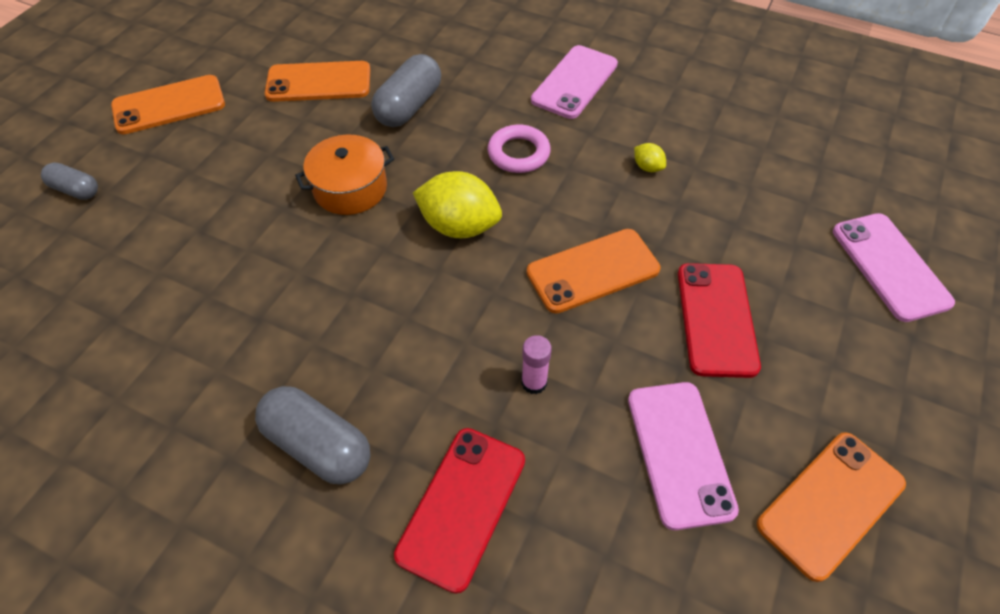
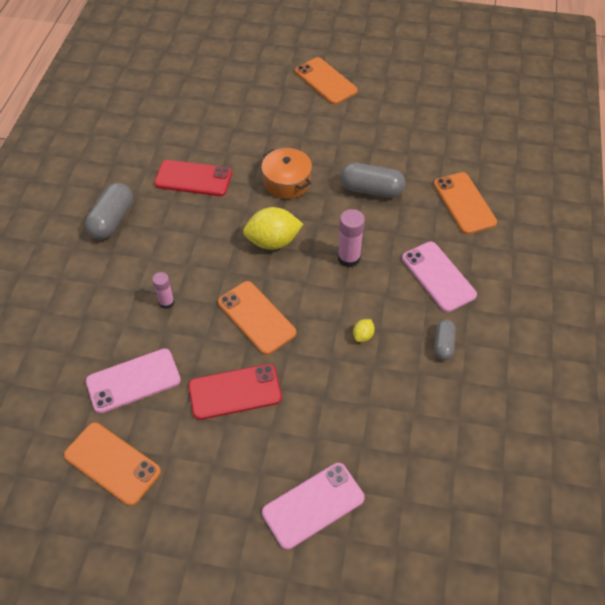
camera: 75 degrees right, 0 degrees up
grey capsule [41,163,98,200] -> grey capsule moved to [434,319,456,360]
orange phone [265,61,370,102] -> orange phone moved to [434,172,497,234]
red phone [394,428,525,594] -> red phone moved to [154,160,232,196]
yellow lemon [413,171,502,238] -> yellow lemon turned 75 degrees clockwise [243,207,303,250]
pink ring [488,125,551,173] -> pink glue stick [338,209,365,267]
pink phone [531,45,618,119] -> pink phone turned 45 degrees clockwise [402,242,477,312]

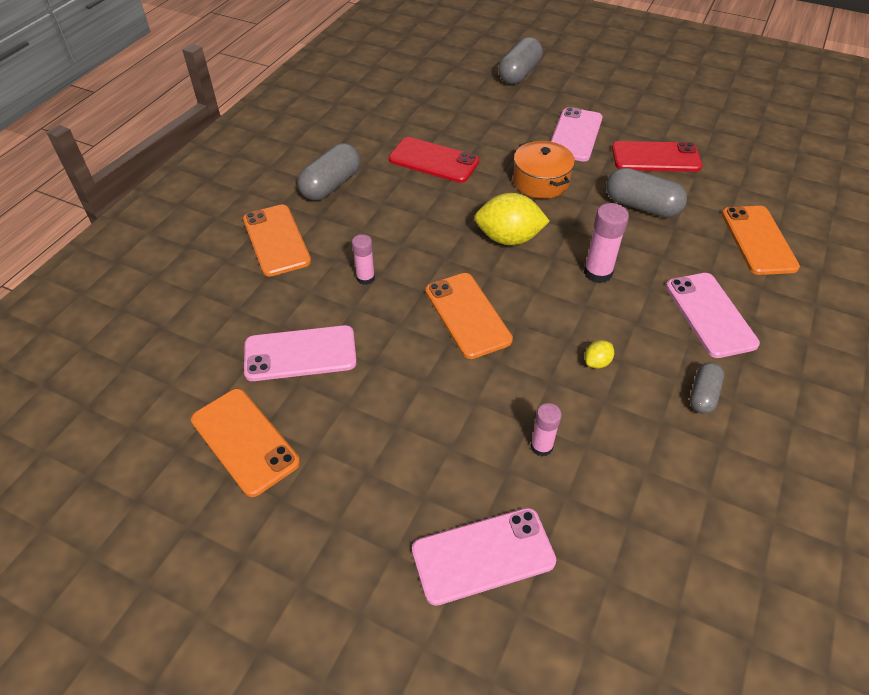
camera: 15 degrees right, 5 degrees down
red phone [188,364,282,420] -> red phone moved to [612,141,703,172]
orange phone [295,57,358,105] -> orange phone moved to [243,205,311,277]
none -> grey capsule [498,37,543,84]
none -> pink glue stick [531,403,562,457]
none -> pink phone [551,107,602,162]

